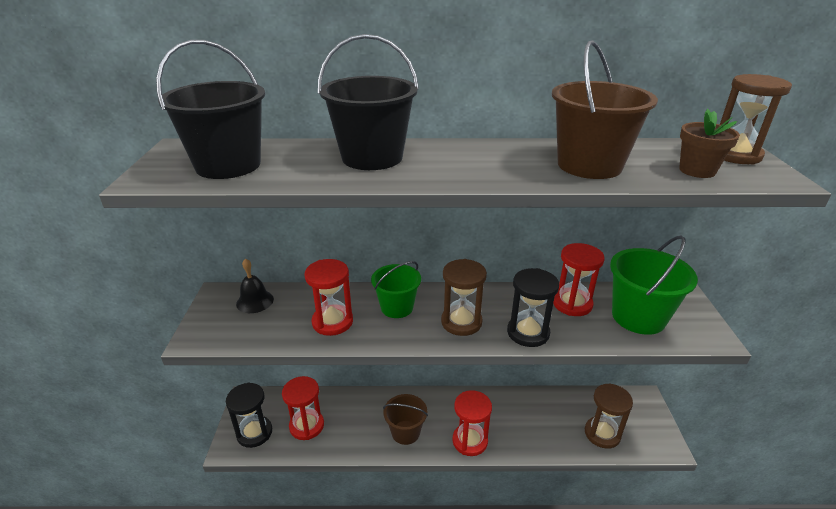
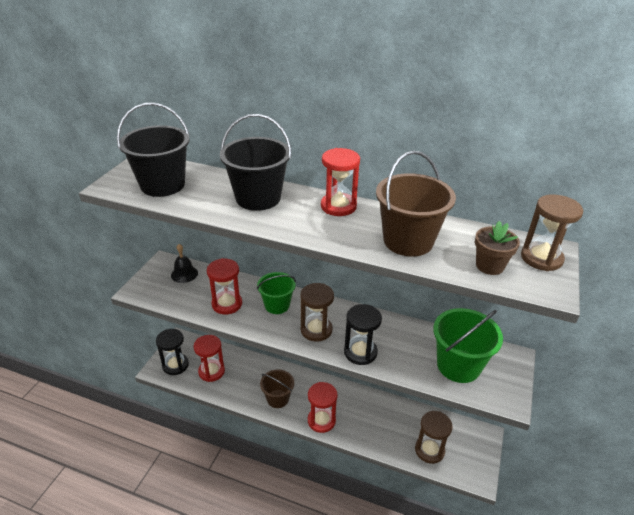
camera: 20 degrees right, 5 degrees up
red hourglass [553,243,604,316] -> red hourglass moved to [321,148,360,216]

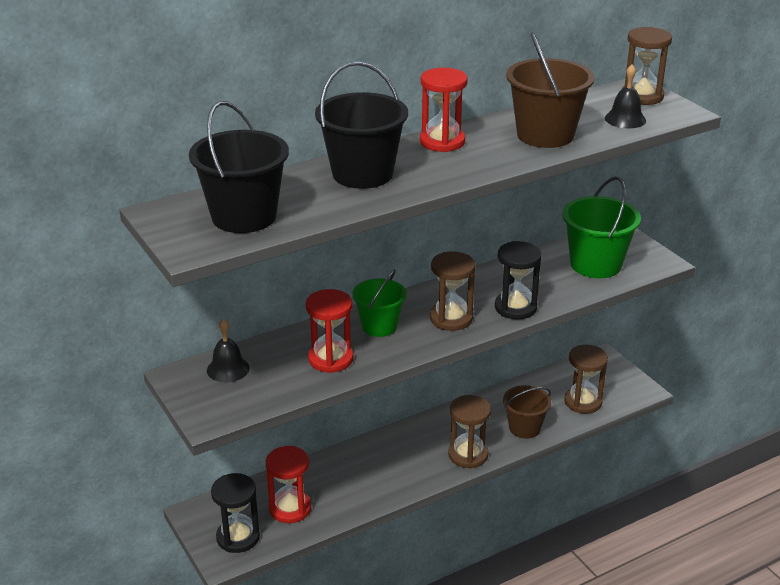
camera: 50 degrees left, 5 degrees down
brown bucket [260,369,294,408] -> brown bucket moved to [503,385,551,439]
red hourglass [308,382,337,433] -> brown hourglass [448,395,491,469]
brown flower pot [475,221,520,275] -> black bell [605,64,646,128]

